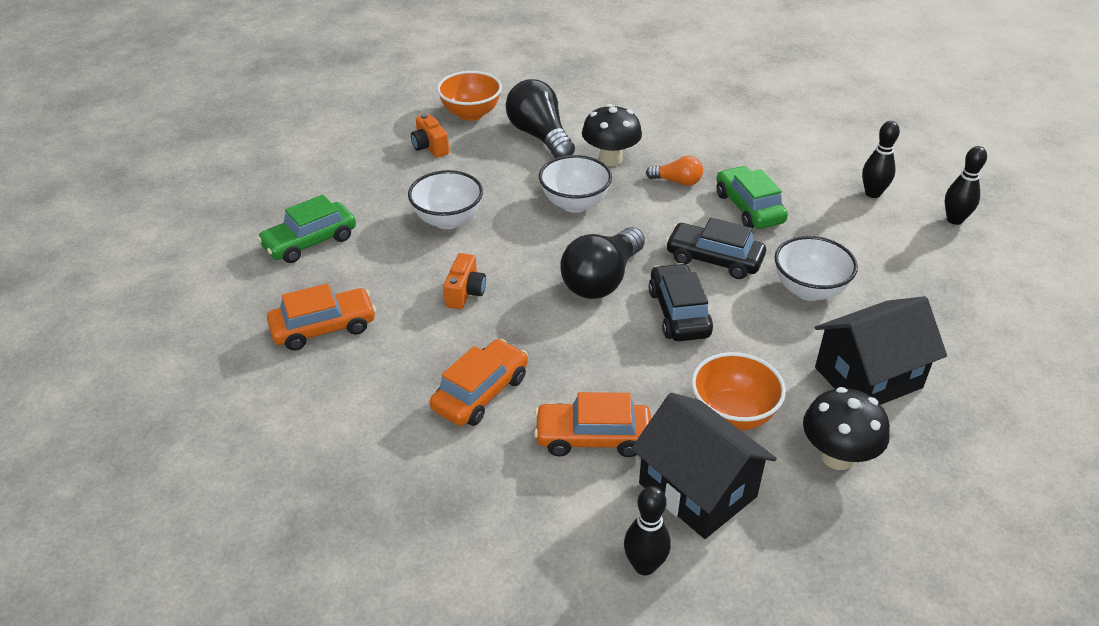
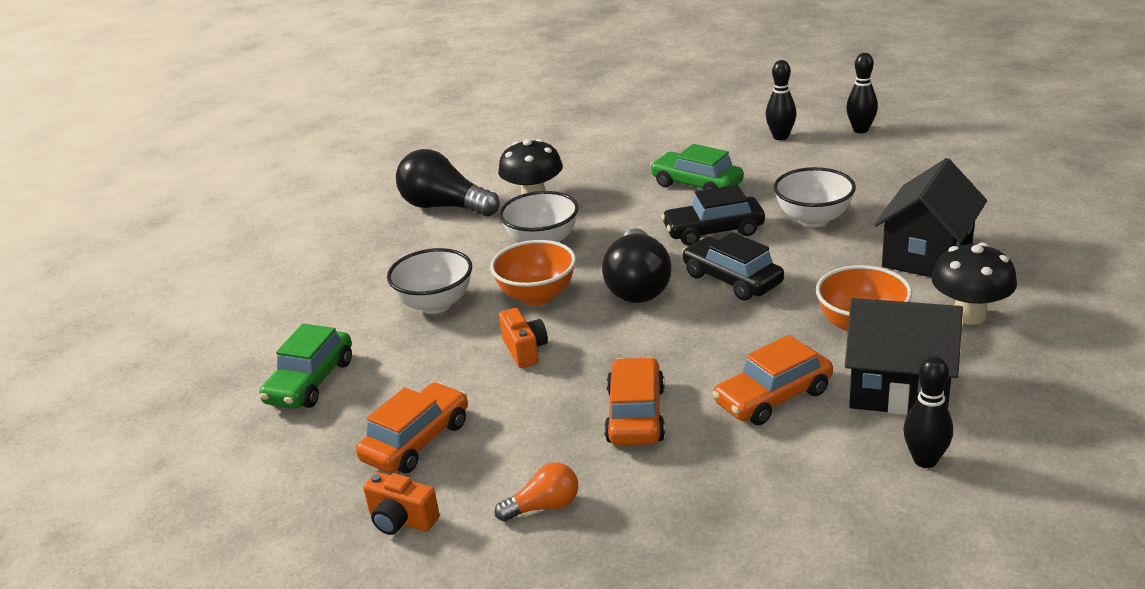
camera: 30 degrees left, 10 degrees down
orange camera [411,114,449,158] -> orange camera moved to [363,472,440,535]
orange bowl [437,71,502,121] -> orange bowl moved to [490,240,576,306]
orange light bulb [646,156,703,186] -> orange light bulb moved to [494,462,578,522]

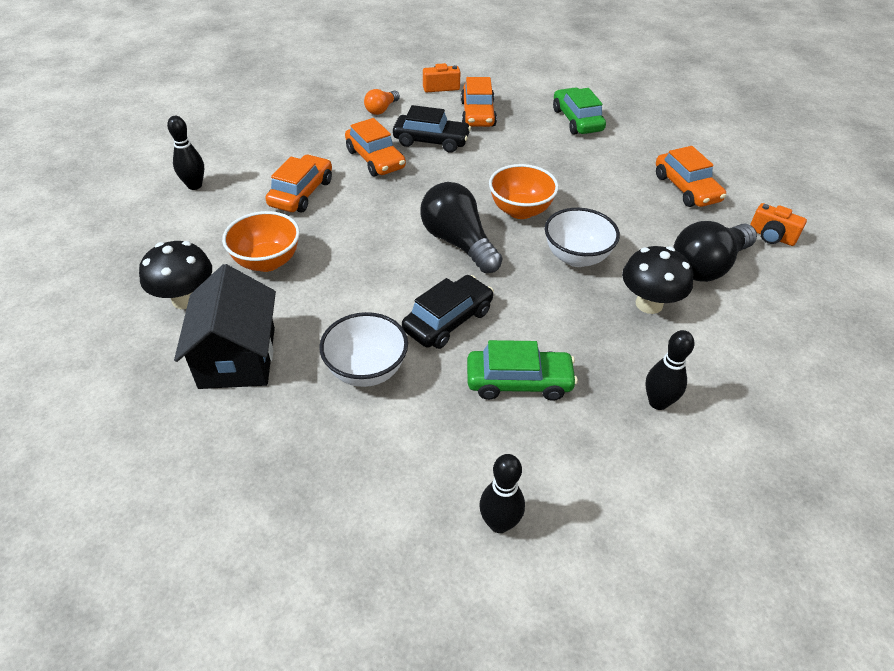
camera: 140 degrees right, 15 degrees up
white bowl [387,248,472,314] -> none
black light bulb [396,149,500,217] -> black light bulb turned 150 degrees clockwise [673,221,757,282]
orange camera [499,308,548,368] -> orange camera moved to [750,203,807,246]
black car [682,232,784,301] -> black car moved to [393,105,471,153]
black house [845,298,963,415] -> none
black bowling pin [846,53,878,133] -> black bowling pin moved to [645,330,695,410]
none -> orange car [656,146,726,207]

